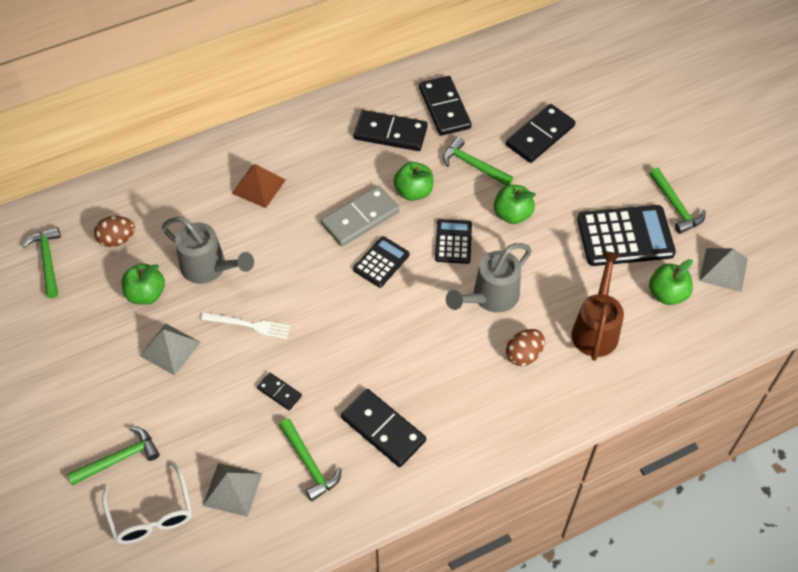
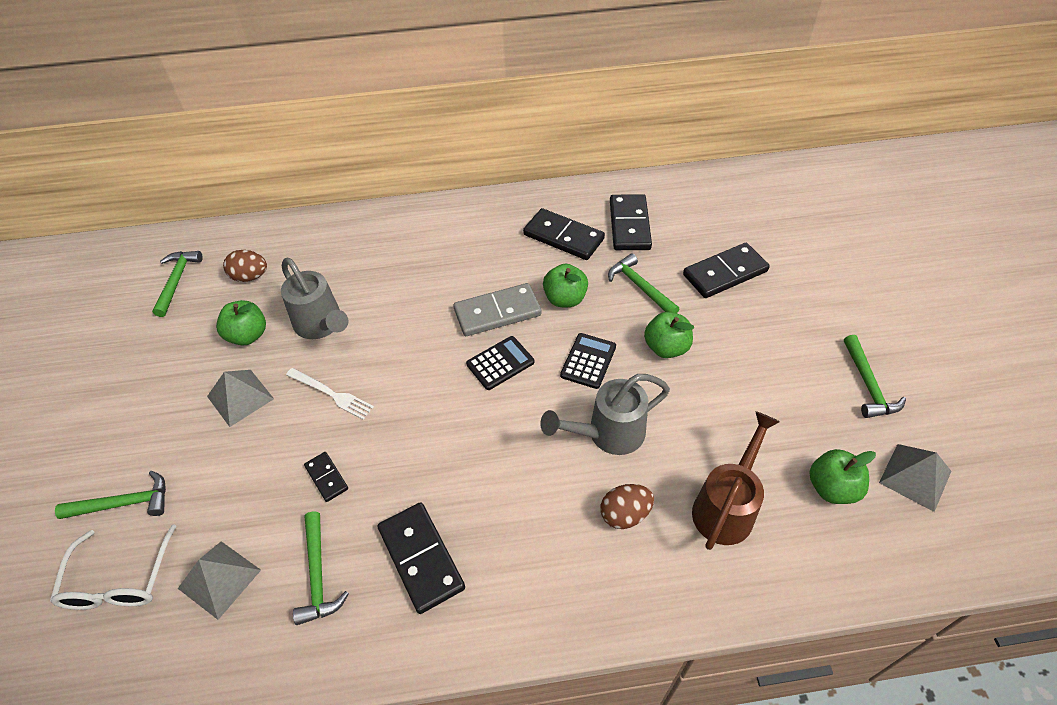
camera: 20 degrees right, 5 degrees down
brown pyramid [231,164,286,208] -> none
black calculator [577,205,676,266] -> none

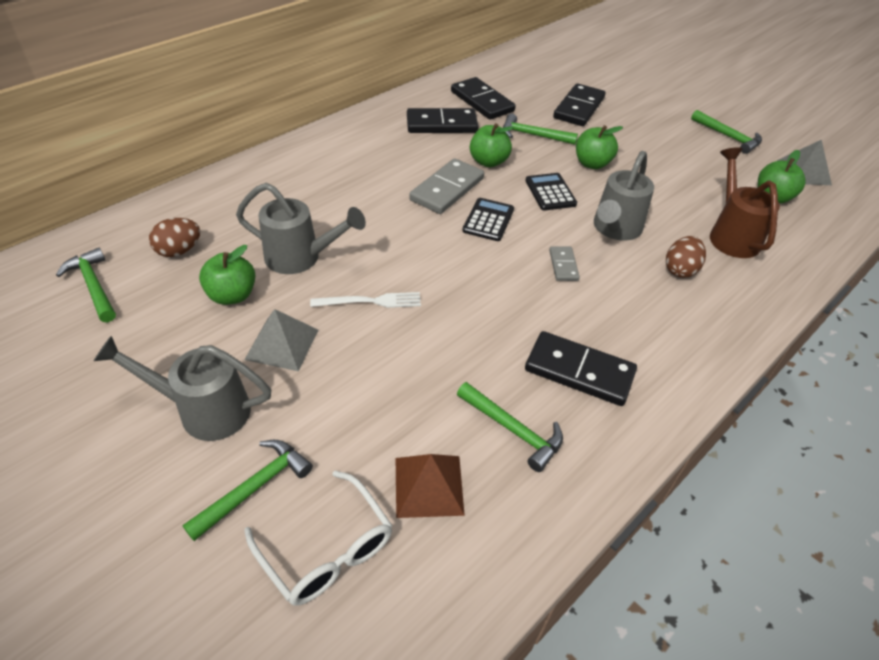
camera: 40 degrees left, 5 degrees down
grey pyramid [178,541,261,620] -> brown pyramid [396,454,465,518]
black domino [304,452,348,502] -> none
none -> grey watering can [94,336,271,441]
none -> grey domino [549,246,580,281]

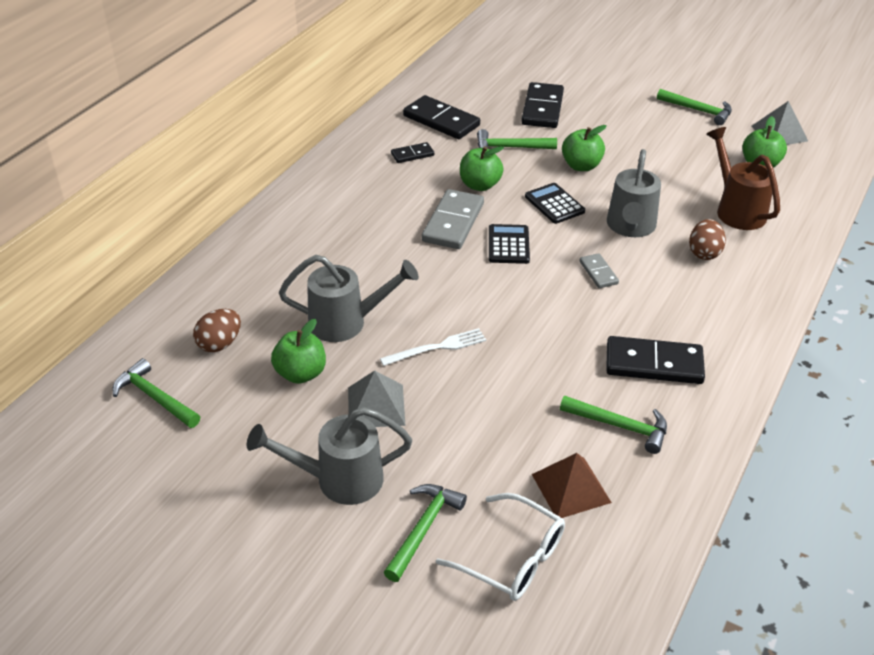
camera: 15 degrees left, 5 degrees down
black domino [407,108,478,133] -> black domino [391,142,434,163], size x0.53

